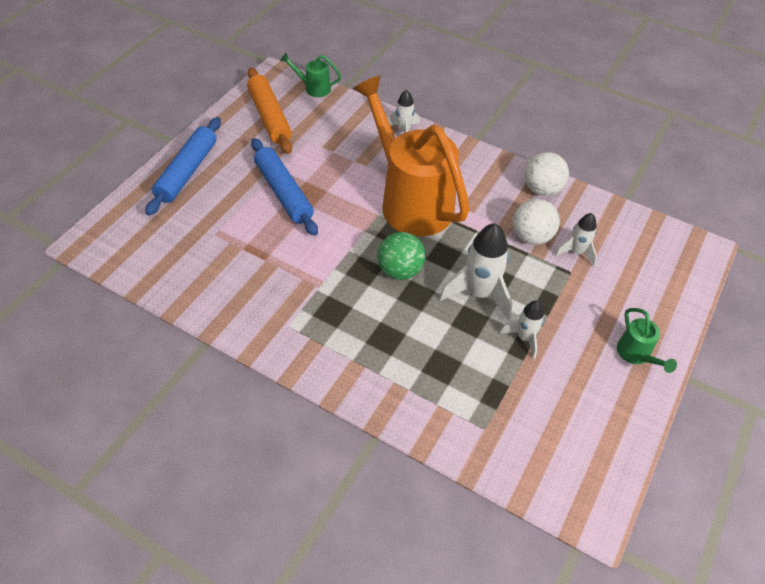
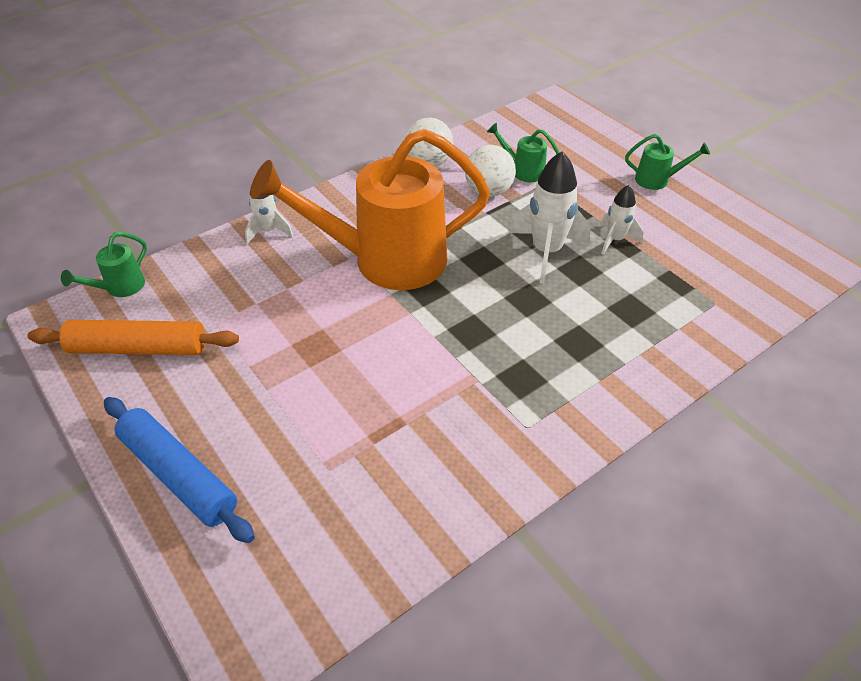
camera: 65 degrees left, 5 degrees down
blue rolling pin [251,138,318,236] -> none
green ball [377,232,425,280] -> none
white rocket [555,213,597,266] -> green watering can [487,123,560,182]

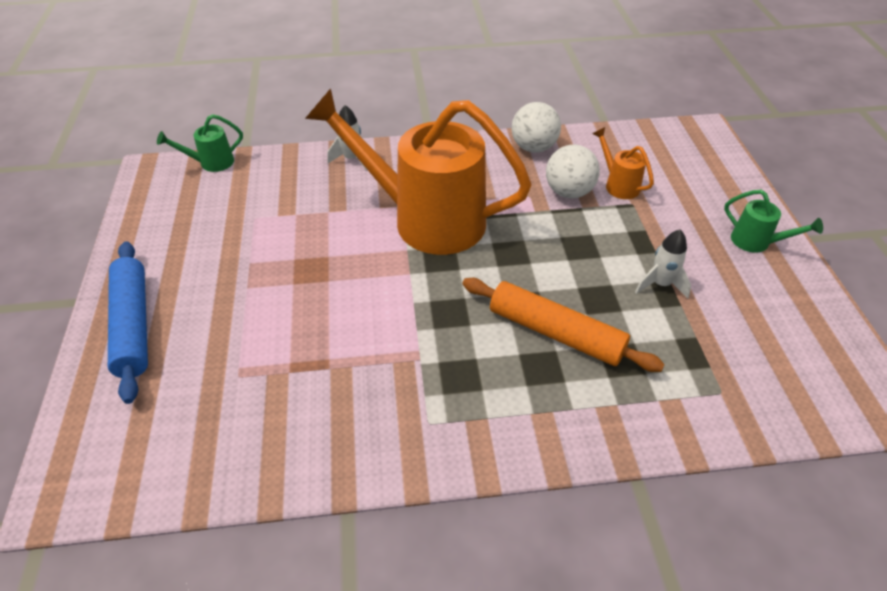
camera: 30 degrees right, 0 degrees up
orange rolling pin [27,320,239,355] -> orange rolling pin moved to [462,278,665,372]
green watering can [487,123,560,182] -> orange watering can [593,127,654,199]
white rocket [509,151,591,284] -> none

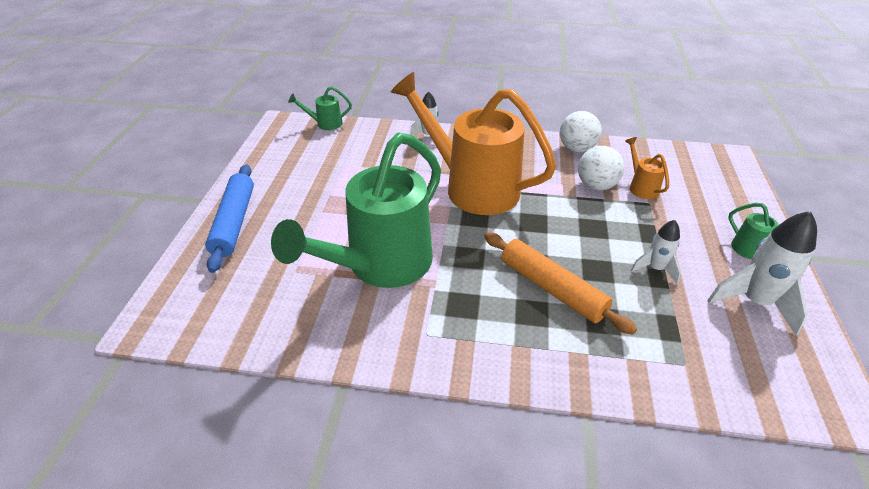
camera: 15 degrees right, 5 degrees down
none -> green watering can [271,132,441,288]
none -> white rocket [707,211,817,336]

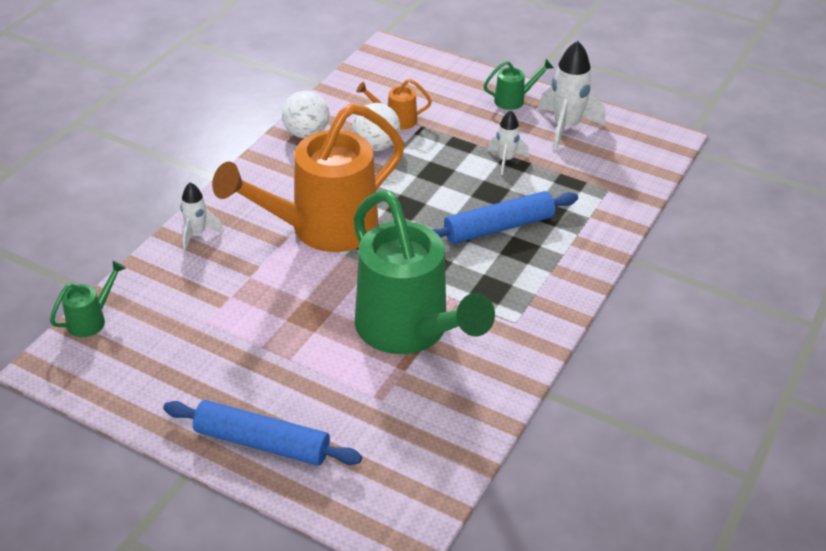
camera: 70 degrees left, 0 degrees up
green watering can [288,86,352,130] -> green watering can turned 150 degrees counterclockwise [50,261,126,337]
orange rolling pin [485,232,637,335] -> blue rolling pin [432,191,578,244]

